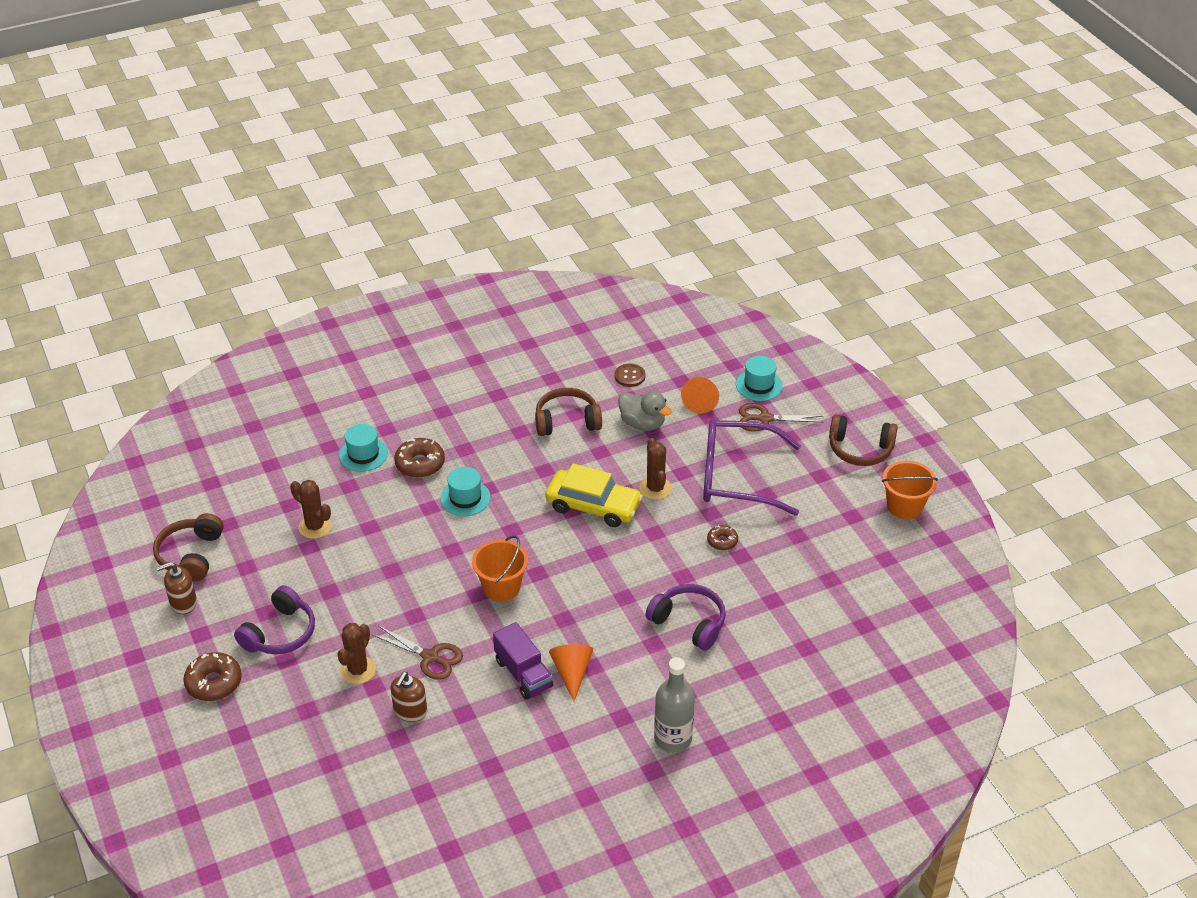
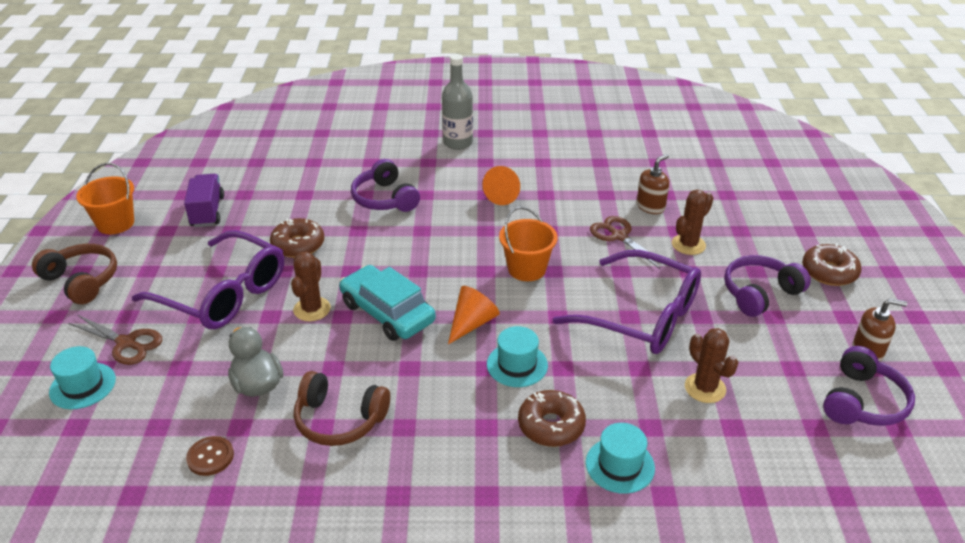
camera: 155 degrees left, 5 degrees down
brown headphones [153,513,224,581] -> purple headphones [823,346,915,426]
purple truck [493,622,553,699] -> purple truck moved to [184,174,224,227]
yellow car [545,463,643,527] -> turquoise car [339,265,436,341]
orange cone [681,377,719,414] -> orange cone moved to [448,286,500,344]
brown donut [707,525,738,551] -> brown donut [270,218,324,258], size x1.69
none -> purple glasses [552,250,701,354]

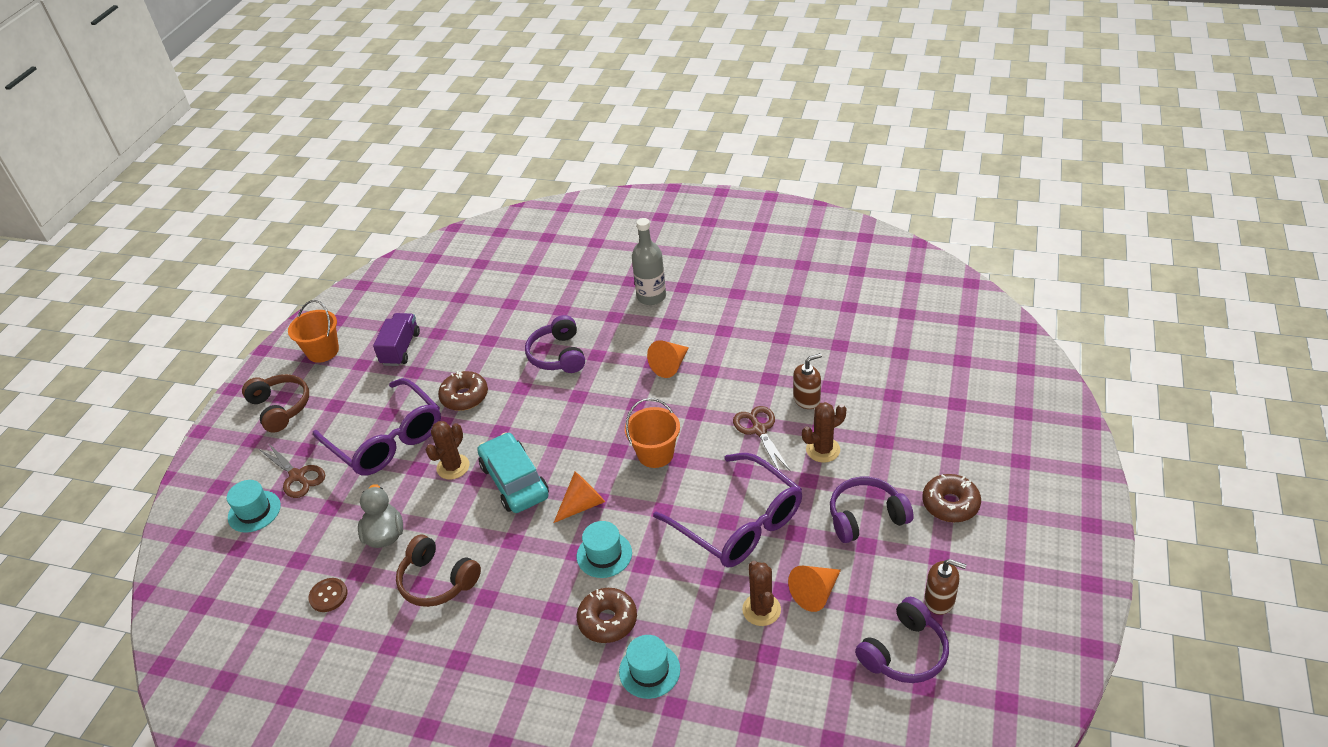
camera: 20 degrees right, 5 degrees up
none -> orange cone [788,566,841,612]

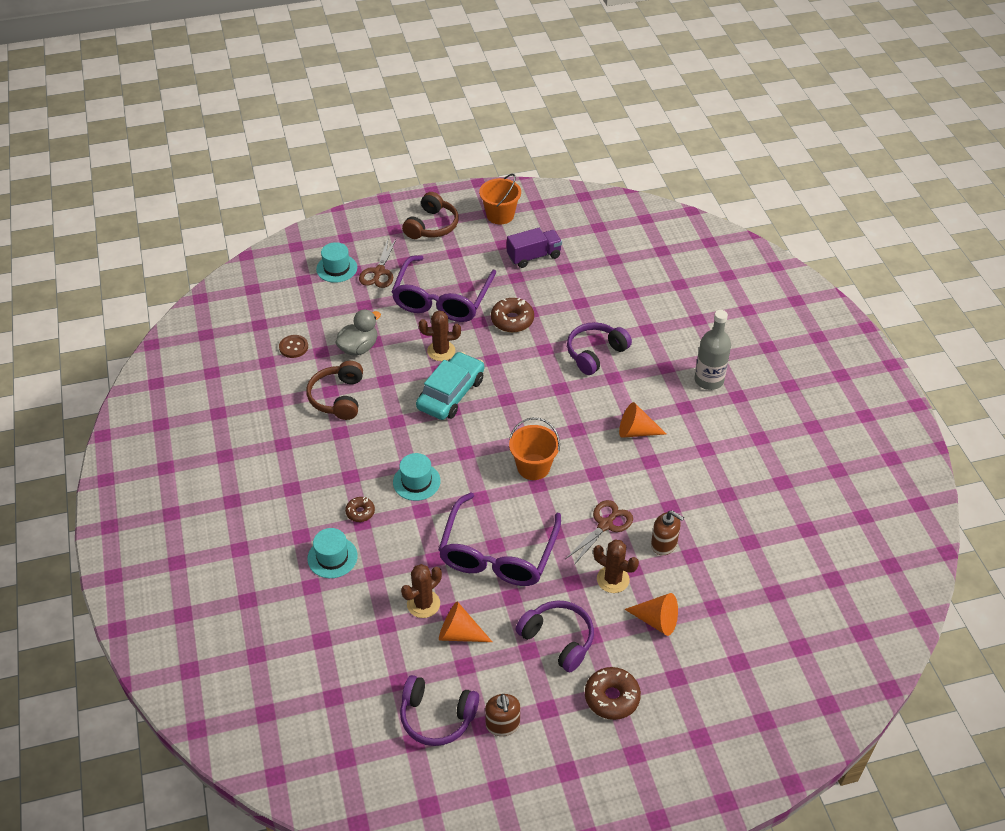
camera: 55 degrees right, 5 degrees up
orange cone [554,471,605,523] -> orange cone moved to [624,593,678,636]
brown donut [577,588,637,643] -> brown donut [345,497,375,522], size x0.59

